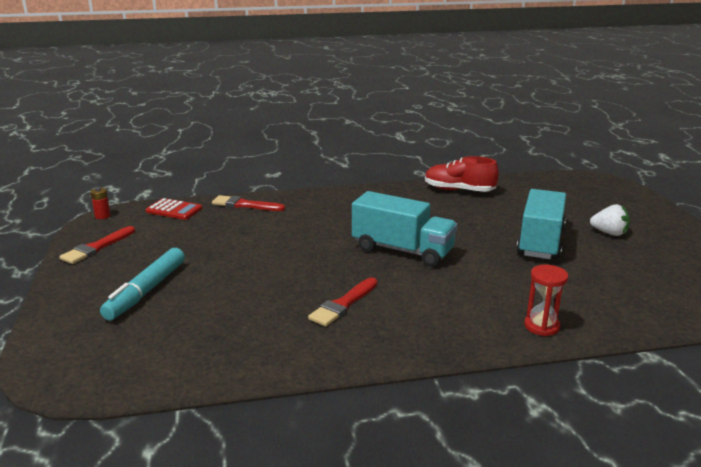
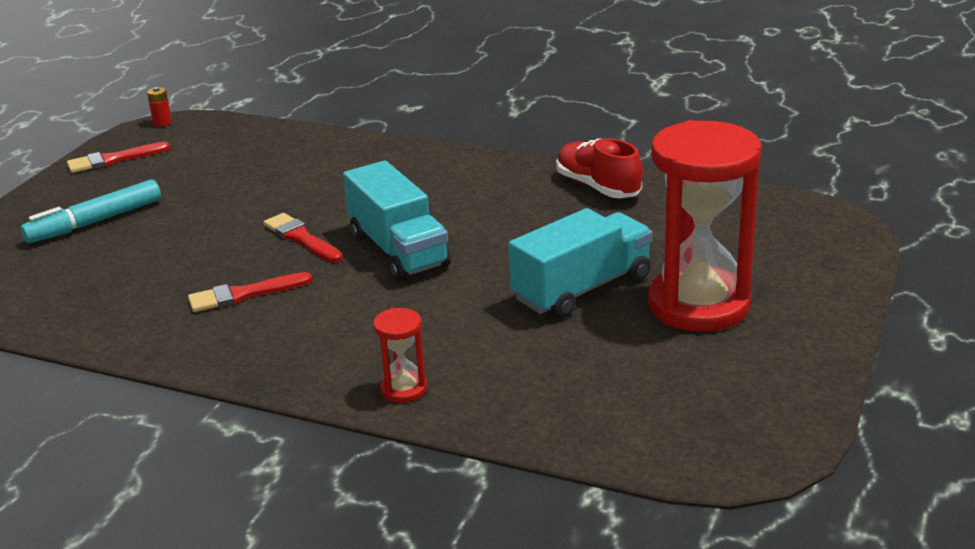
camera: 35 degrees right, 5 degrees up
red calculator [146,198,202,220] -> none
red brush [212,195,285,211] -> red brush moved to [263,213,343,263]
white strawberry [590,204,630,236] -> red hourglass [648,120,762,332]

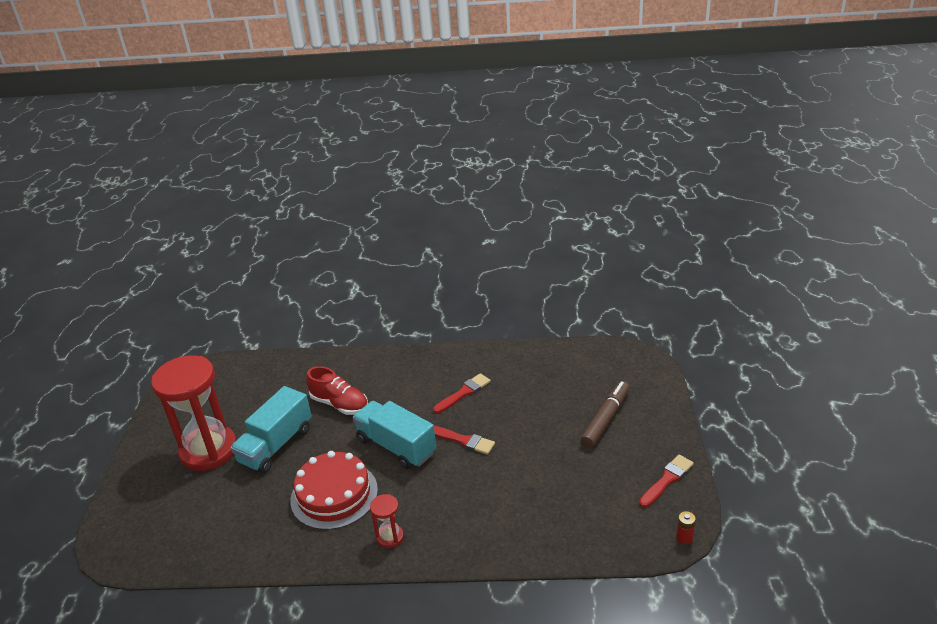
camera: 160 degrees right, 5 degrees up
turquoise marker [21,179,161,243] -> brown marker [581,381,630,448]
red hourglass [373,308,427,403] -> red hourglass moved to [370,494,404,548]
red shoe [556,138,642,198] -> red shoe moved to [306,366,368,415]
none -> red cake [290,451,378,530]

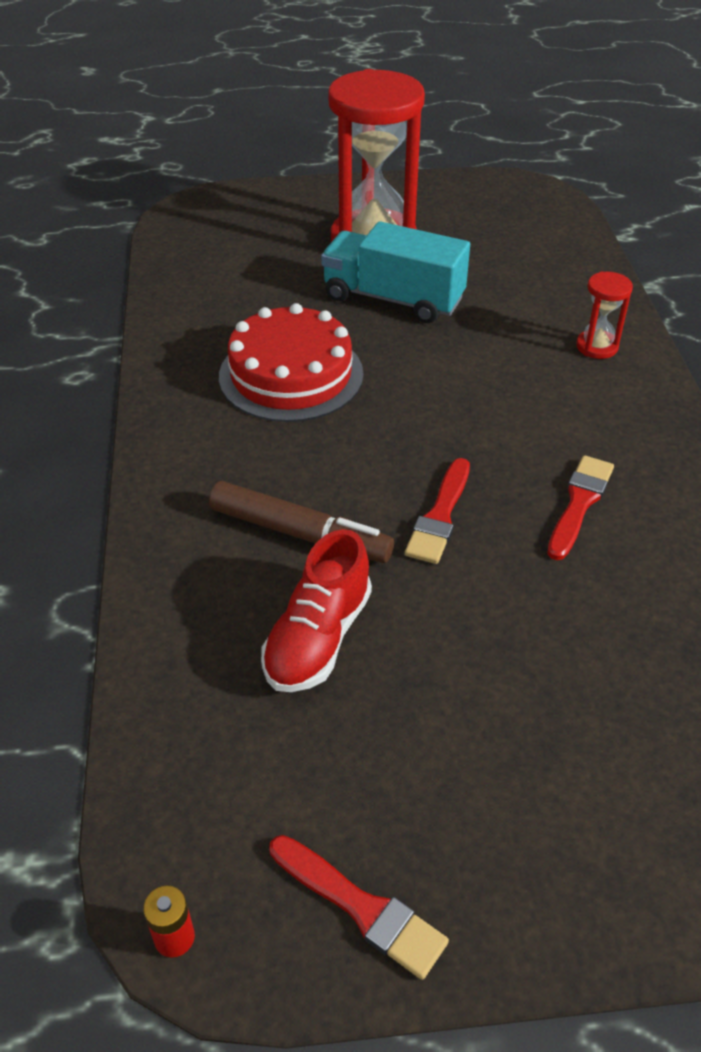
camera: 80 degrees right, 10 degrees up
red shoe [306,366,368,415] -> red shoe moved to [261,529,372,692]
turquoise truck [353,401,436,469] -> none
red hourglass [370,494,404,548] -> red hourglass moved to [576,271,633,359]
red brush [433,373,491,413] -> red brush turned 105 degrees counterclockwise [547,455,614,560]
brown marker [581,381,630,448] -> brown marker moved to [209,481,394,563]

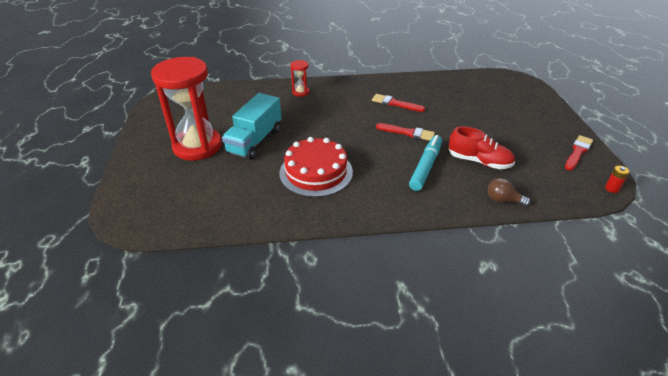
camera: 90 degrees left, 5 degrees down
brown marker [209,481,394,563] -> turquoise marker [409,135,442,191]
none -> brown light bulb [487,178,531,207]

